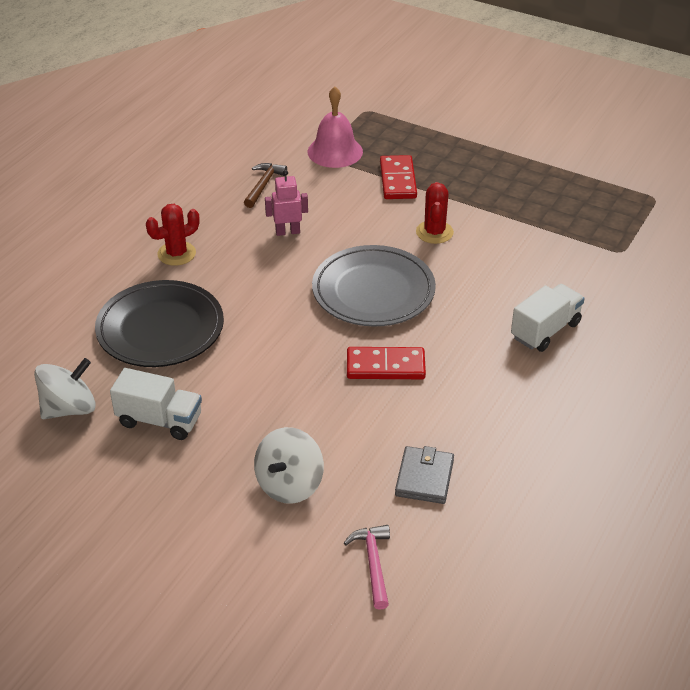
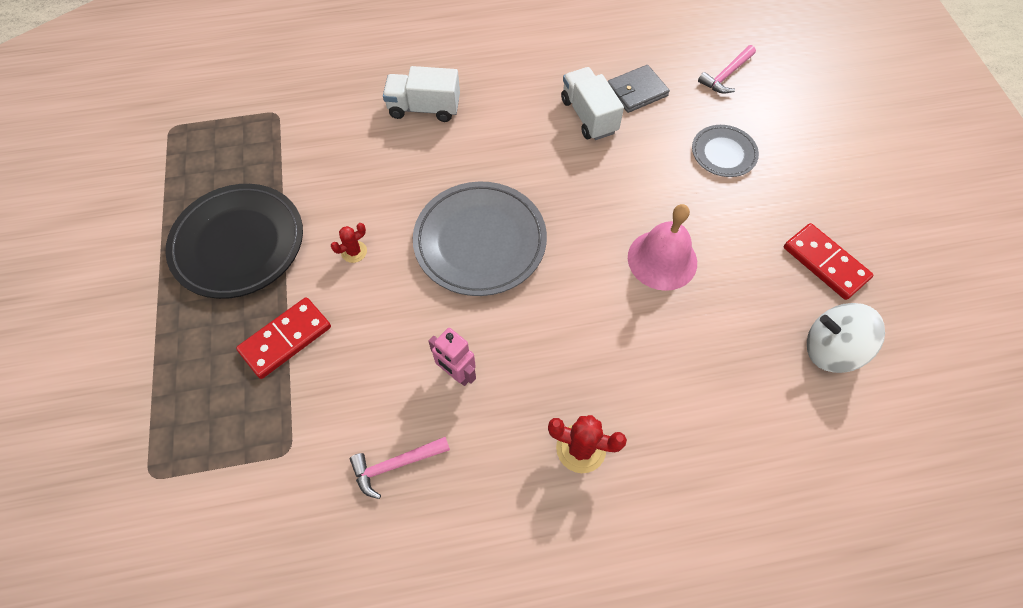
camera: 130 degrees left, 20 degrees up
black plate [95,280,224,367] -> black plate moved to [165,184,303,299]
white truck [110,368,202,440] -> white truck moved to [561,67,624,140]
brown hammer [244,163,287,208] -> pink hammer [350,437,450,499]
white spinning top [254,427,324,504] -> grey plate [692,125,759,177]
pink bell [308,86,363,168] -> pink bell moved to [628,204,697,291]
red domino [347,347,426,379] -> red domino moved to [784,223,873,300]
red cactus [416,182,454,244] -> red cactus [331,223,367,263], size x0.60

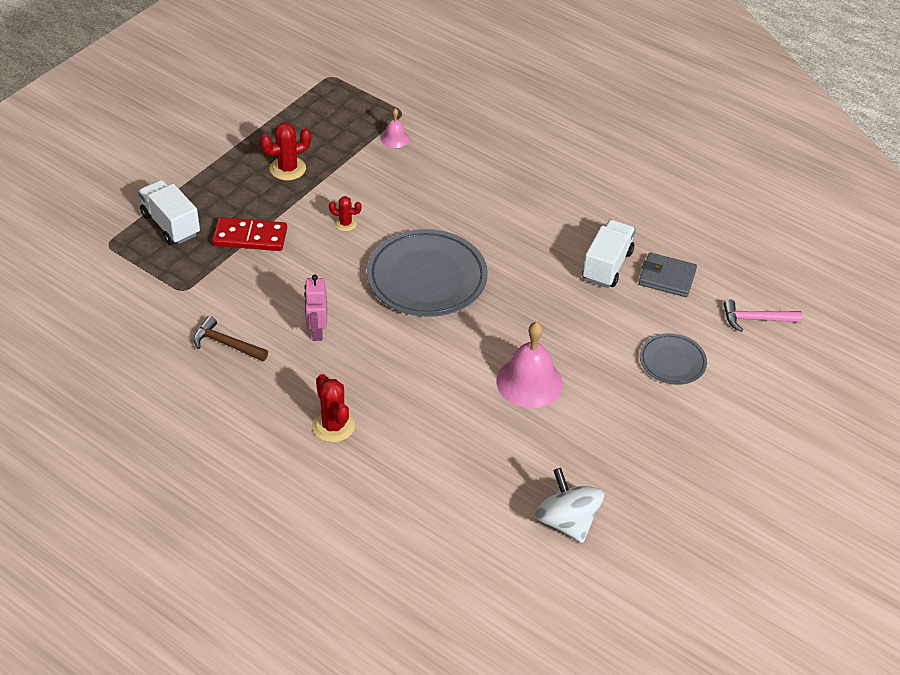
camera: 45 degrees right, 15 degrees down
black plate [165,184,303,299] -> red cactus [260,123,311,181]
pink hammer [350,437,450,499] -> brown hammer [193,316,268,361]
white truck [383,66,460,122] -> white truck moved to [138,180,200,245]
red domino [784,223,873,300] -> none
none -> pink bell [381,108,409,148]

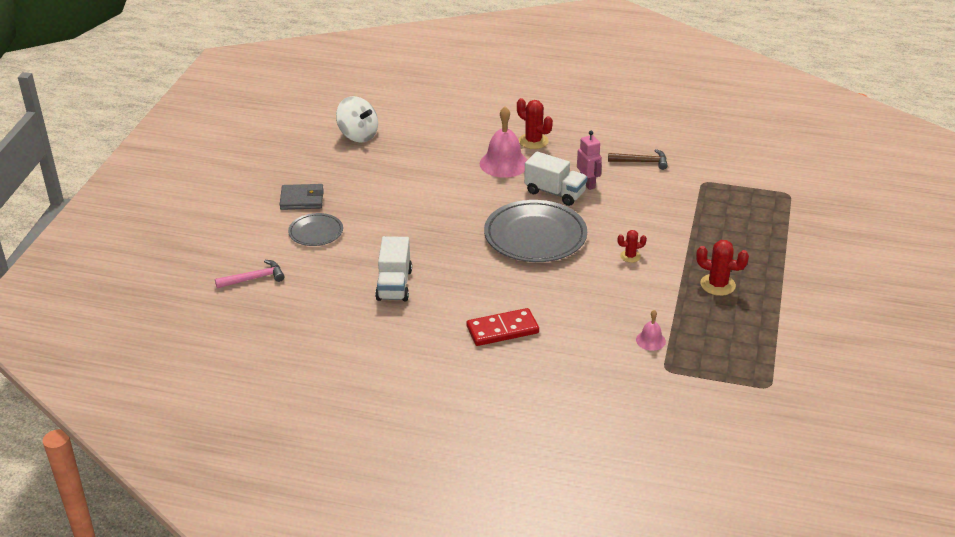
camera: 160 degrees right, 10 degrees down
white truck [138,180,200,245] -> white truck moved to [524,151,588,206]
red domino [212,217,287,251] -> red domino moved to [466,308,539,346]
red cactus [260,123,311,181] -> red cactus turned 75 degrees clockwise [696,240,749,296]
pink bell [496,322,563,408] -> pink bell moved to [480,106,527,178]
grey wallet [639,252,697,297] -> grey wallet moved to [280,184,324,210]

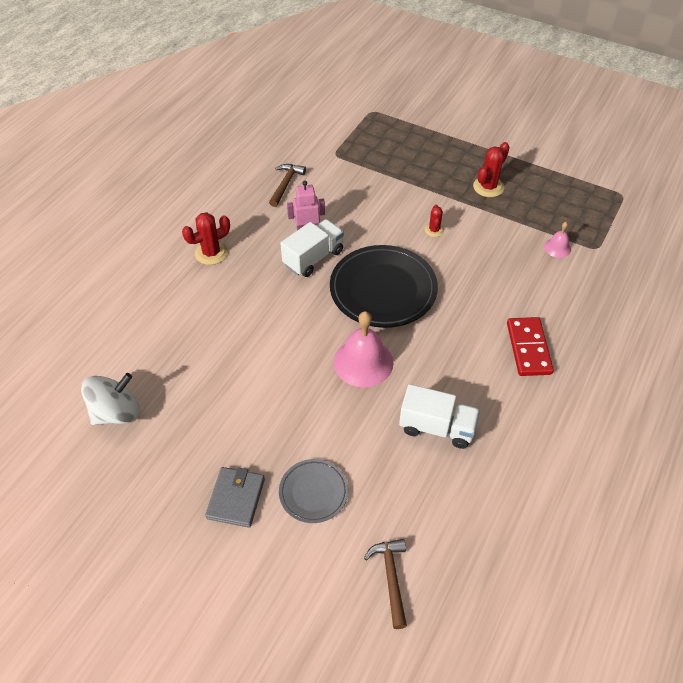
camera: 75 degrees left, 15 degrees up
pink hammer [215,260,285,289] -> brown hammer [364,539,407,629]
pink bell [480,106,527,178] -> pink bell moved to [334,311,394,388]
grey plate [484,200,587,262] -> black plate [330,245,438,328]

